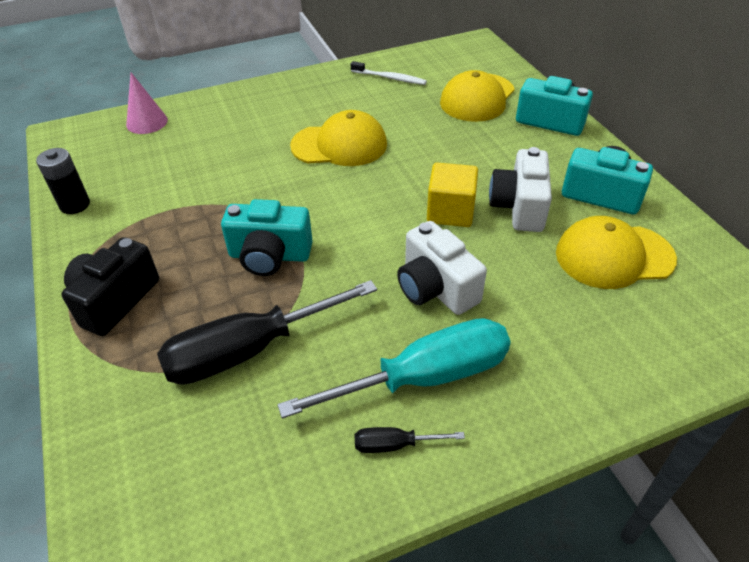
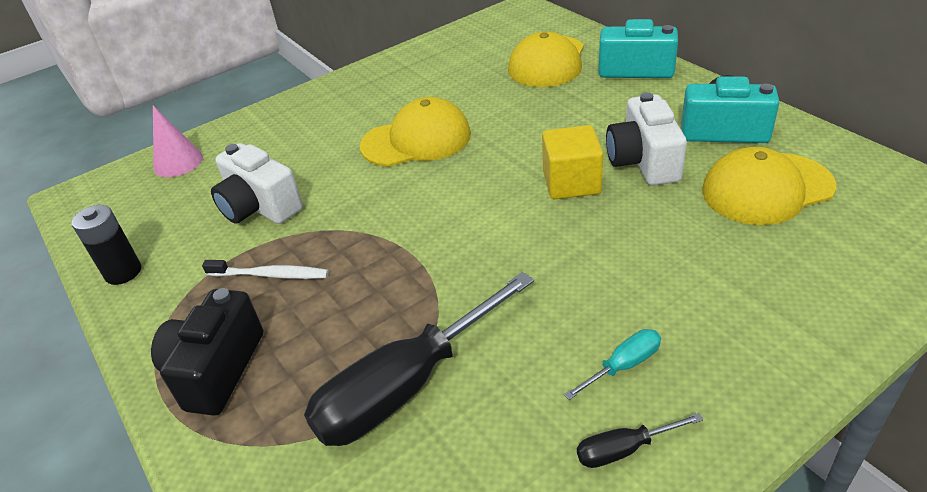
camera: 10 degrees left, 5 degrees down
turquoise camera [221,199,313,276] -> none
turquoise screwdriver [277,318,511,418] -> turquoise screwdriver [564,329,661,400], size x0.43
white toothbrush [351,61,427,85] -> white toothbrush moved to [202,260,329,279]
white camera [397,221,487,315] -> white camera moved to [211,143,303,224]

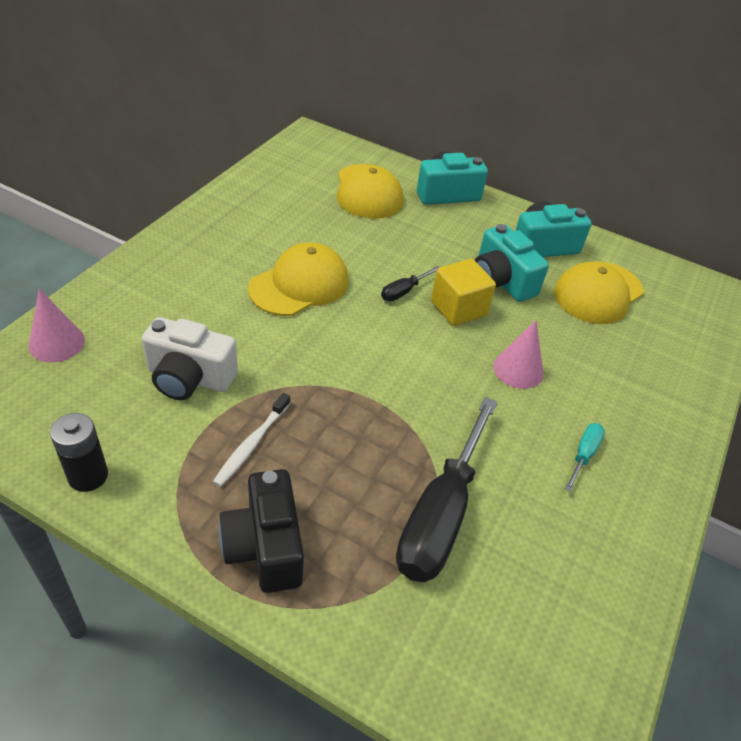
camera: 35 degrees left, 5 degrees up
white toothbrush [202,260,329,279] -> white toothbrush turned 135 degrees clockwise [213,393,290,487]
black screwdriver [577,413,703,468] -> black screwdriver moved to [381,266,440,301]
white camera [606,92,687,185] -> turquoise camera [475,224,549,302]
none -> pink cone [493,320,544,389]

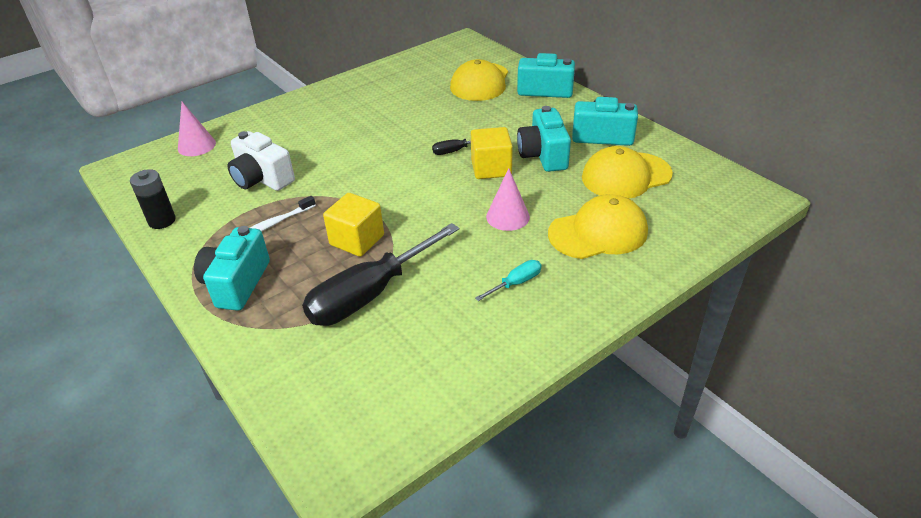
camera: 30 degrees right, 5 degrees down
black camera [219,469,304,593] -> turquoise camera [194,226,270,311]
yellow cap [248,242,349,316] -> yellow cap moved to [548,194,648,259]
none -> yellow cube [323,193,384,257]

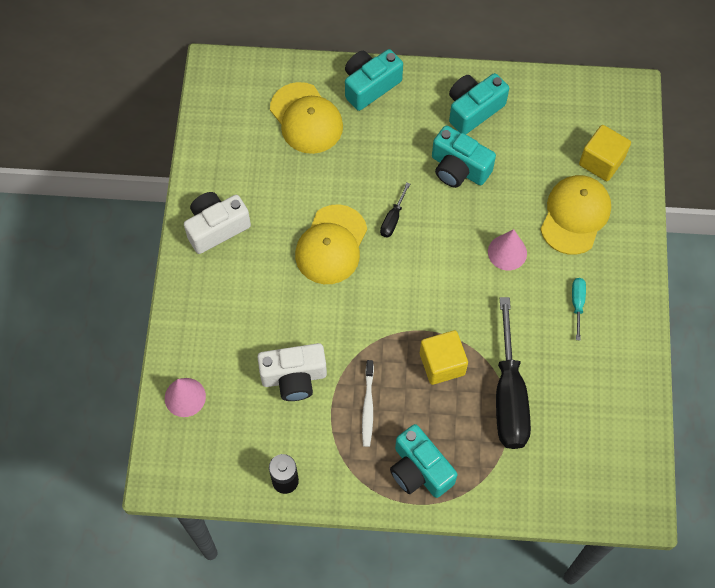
camera: 50 degrees left, 25 degrees up
yellow cube [471,127,513,179] -> yellow cube moved to [579,125,631,181]
yellow cap [582,146,673,199] -> yellow cap moved to [295,204,367,284]
none -> white camera [184,192,251,254]

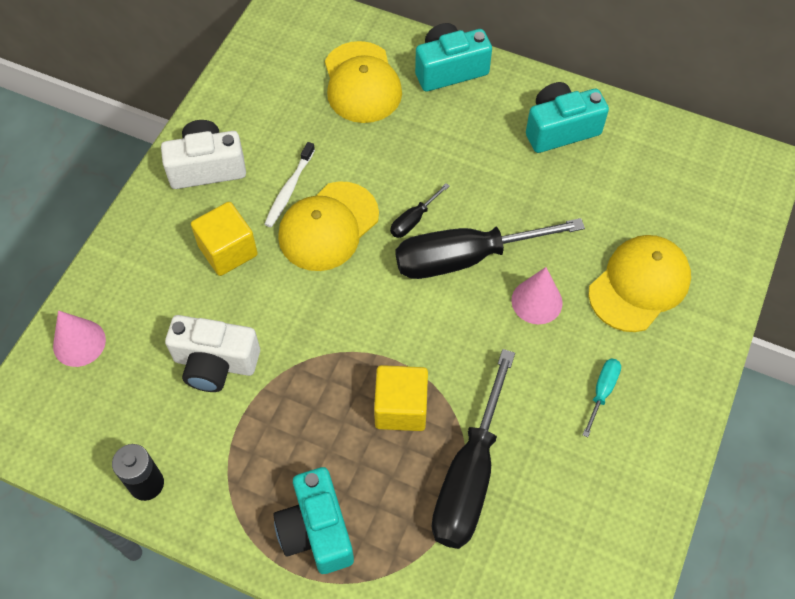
camera: 20 degrees right, 5 degrees down
white toothbrush [362,360,374,447] -> white toothbrush moved to [264,142,315,227]
turquoise camera [432,125,496,188] -> none
yellow cube [579,125,631,181] -> yellow cube moved to [191,202,258,276]
none -> black screwdriver [395,218,585,279]

